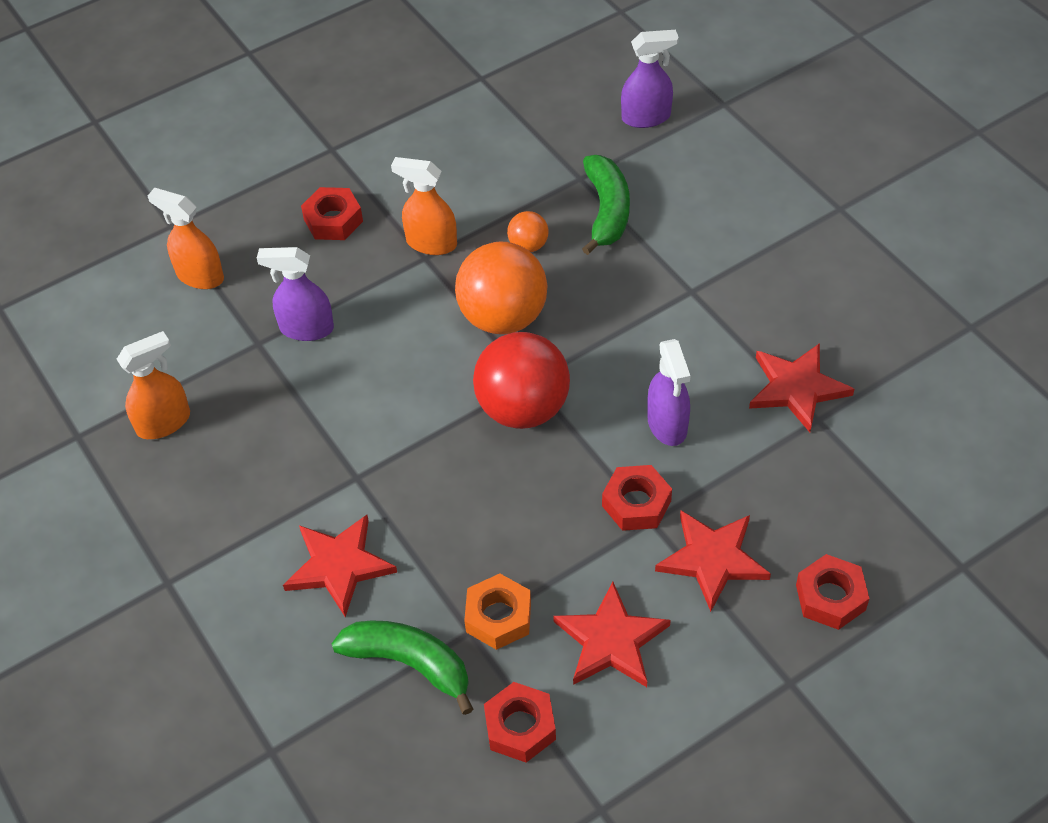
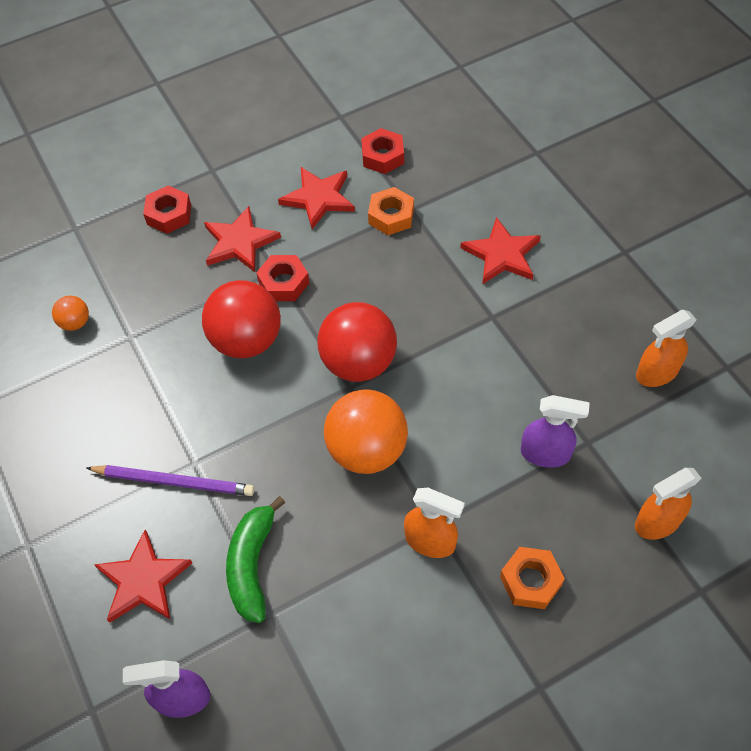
camera: 175 degrees left, 5 degrees up
orange spray bottle [147,188,224,289] -> orange spray bottle turned 120 degrees clockwise [635,468,701,540]
red nut [301,187,363,240] -> orange nut [500,547,565,609]
green banana [331,620,473,715] -> none
orange ball [507,211,549,252] -> orange ball moved to [52,295,89,331]
purple spray bottle [647,339,690,446] -> red ball [202,280,281,358]
red star [749,343,854,432] -> red star moved to [94,530,192,623]
none -> purple pencil [86,465,254,496]

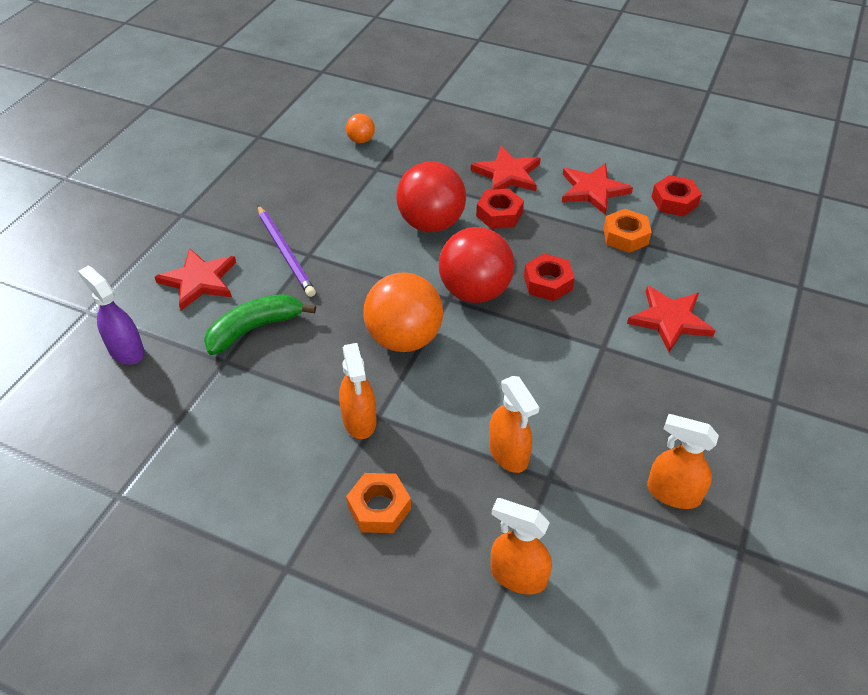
camera: 50 degrees right, 10 degrees down
red nut [143,185,191,234] -> red nut moved to [524,254,575,301]
purple spray bottle [521,395,590,468] -> orange spray bottle [489,376,539,473]

